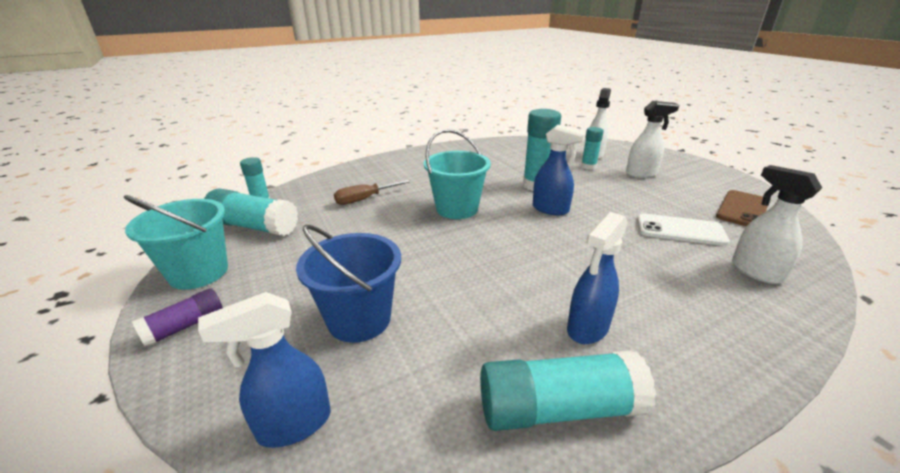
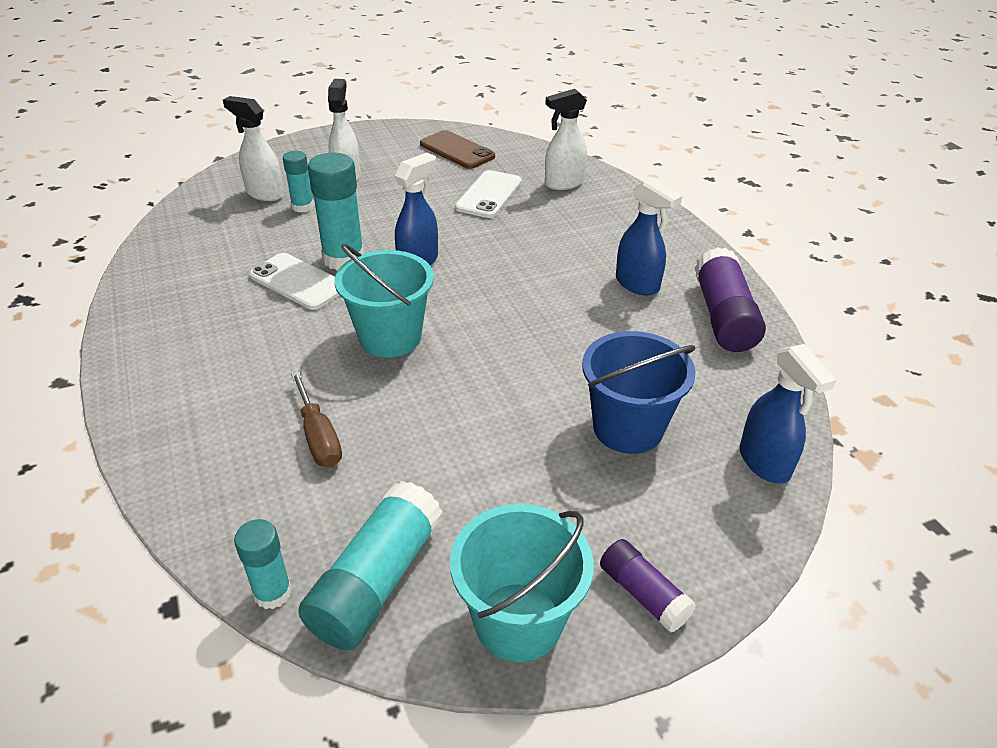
camera: 85 degrees left, 10 degrees up
turquoise glue stick [480,350,656,431] -> purple glue stick [695,247,766,352]
none -> white phone [249,253,340,310]

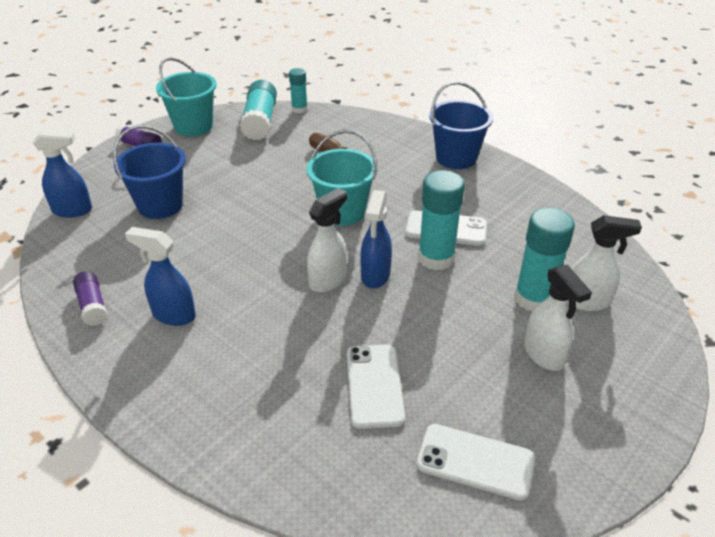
camera: 155 degrees right, 0 degrees up
turquoise glue stick [283,151,314,213] -> turquoise glue stick [514,208,575,311], size x1.73
brown phone [420,130,495,169] -> white phone [417,424,535,501]
white spray bottle [545,89,587,190] -> white spray bottle moved to [307,188,347,292]
purple glue stick [695,247,766,352] -> purple glue stick [73,271,107,326], size x0.58
blue spray bottle [740,344,836,483] -> blue spray bottle turned 135 degrees clockwise [33,130,92,218]
none -> blue bucket [429,82,493,169]

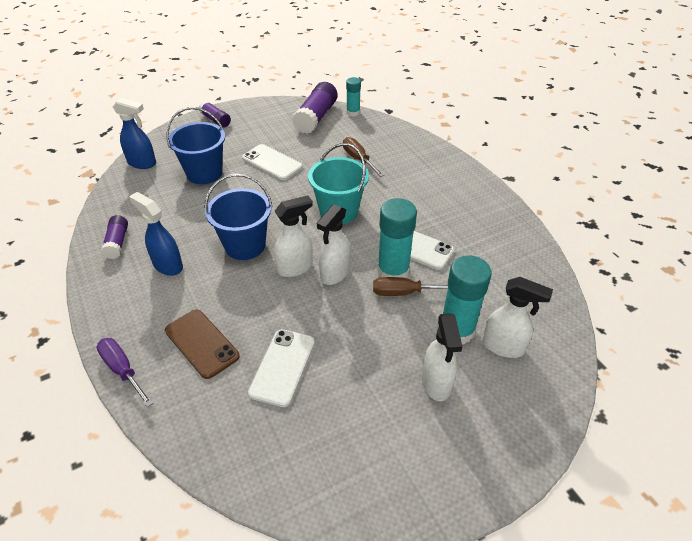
camera: 20 degrees right, 5 degrees up
turquoise bucket [156,57,216,136] -> none
turquoise glue stick [240,80,277,140] -> purple glue stick [292,82,338,134]
blue spray bottle [360,190,392,289] -> white spray bottle [317,204,350,285]
white phone [417,424,535,501] -> white phone moved to [242,144,302,180]
blue bucket [429,82,493,169] -> blue bucket moved to [204,174,273,260]
none -> purple screwdriver [96,338,153,407]
none -> brown phone [165,309,240,379]
none -> brown screwdriver [373,277,448,296]

